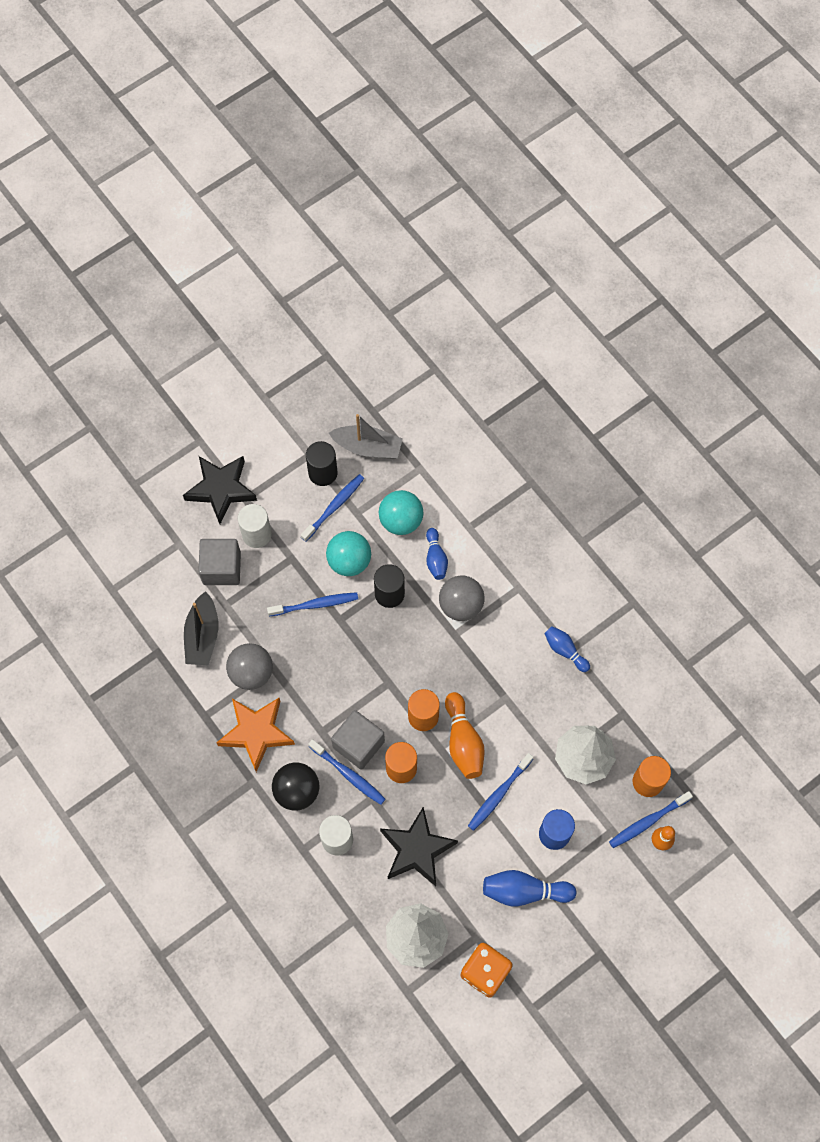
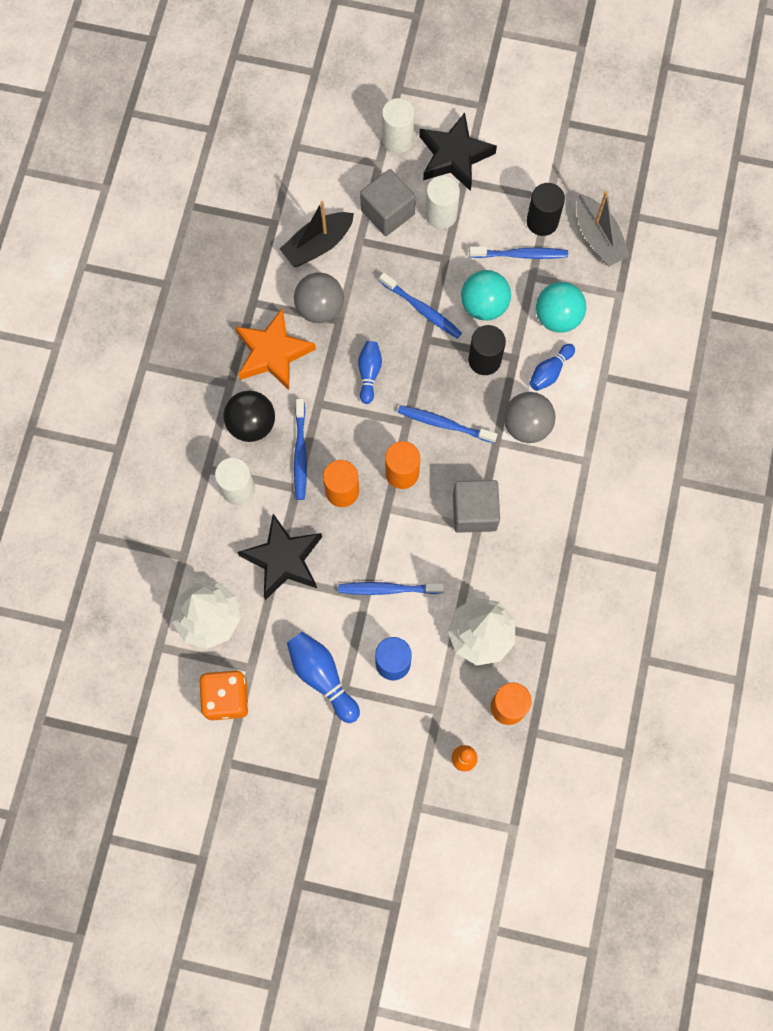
camera: 50 degrees right, 5 degrees up
grey cube [331,710,385,769] -> grey cube moved to [453,480,500,533]
orange bowling pin [445,692,485,779] -> none
blue bowling pin [544,626,590,672] -> blue bowling pin moved to [358,341,382,404]
blue toothbrush [609,791,693,848] -> blue toothbrush moved to [398,405,498,443]
none -> white cylinder [382,98,415,153]

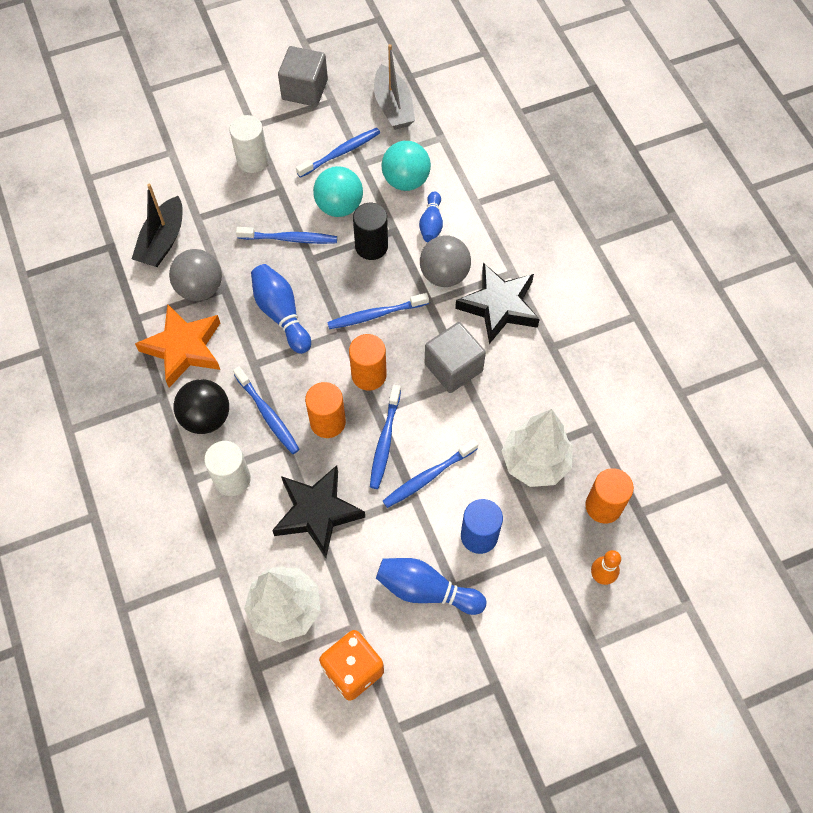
camera: 35 degrees left, 10 degrees down
blue bowling pin [358,341,382,404] -> blue bowling pin [251,264,311,354], size x1.55
grey cube [360,169,416,236] -> grey cube moved to [278,46,328,107]
white cylinder [382,98,415,153] -> none
black star [419,113,497,191] -> black star moved to [455,263,540,344]
black cylinder [526,183,565,236] -> none
grey boat [577,191,630,266] -> grey boat turned 45 degrees clockwise [374,44,415,130]
none -> blue toothbrush [370,385,401,489]

